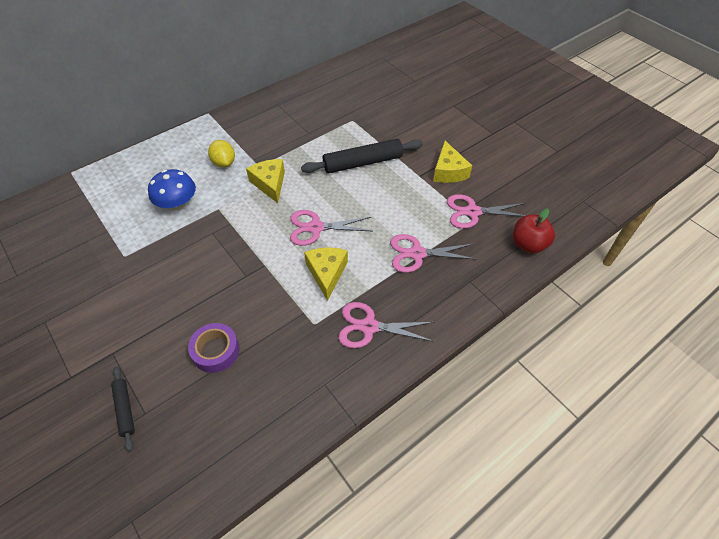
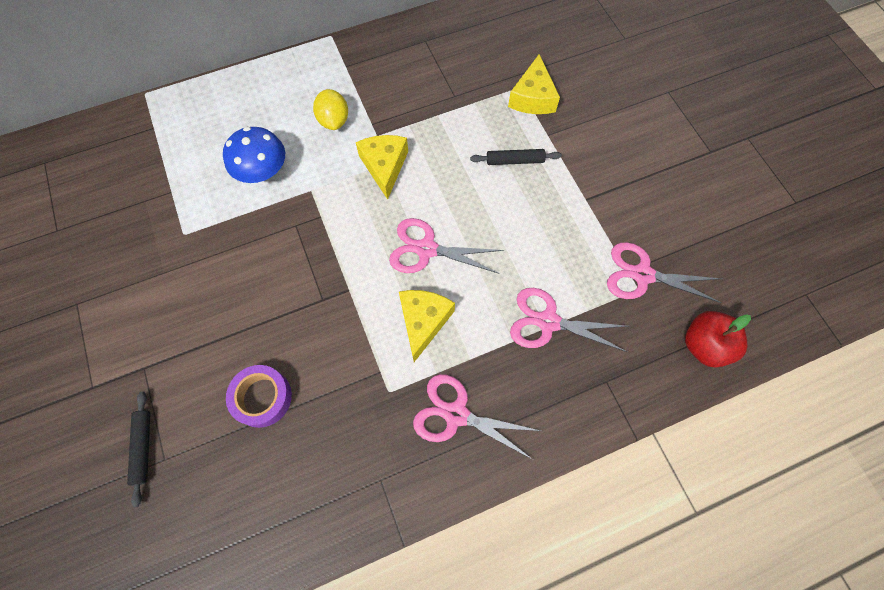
camera: 15 degrees right, 15 degrees up
black rolling pin [301,139,423,173] -> black rolling pin [470,149,562,165], size x0.53
yellow cheese [433,141,472,183] -> yellow cheese moved to [508,54,560,114]

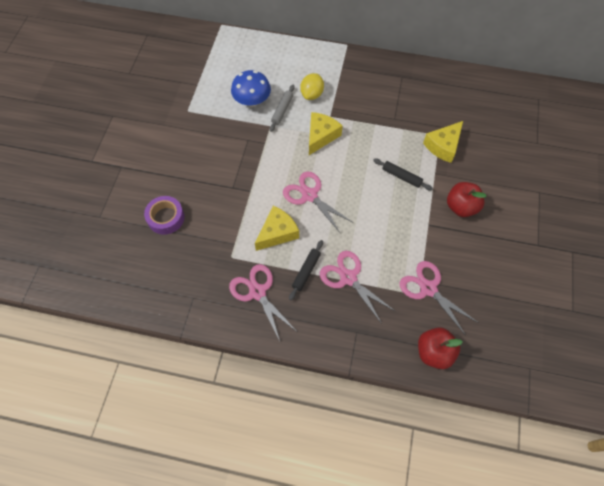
camera: 35 degrees right, 5 degrees down
black rolling pin [127,391,150,507] -> black rolling pin moved to [289,240,323,300]
none -> grey rolling pin [270,85,295,132]
none -> red apple [447,182,487,217]

